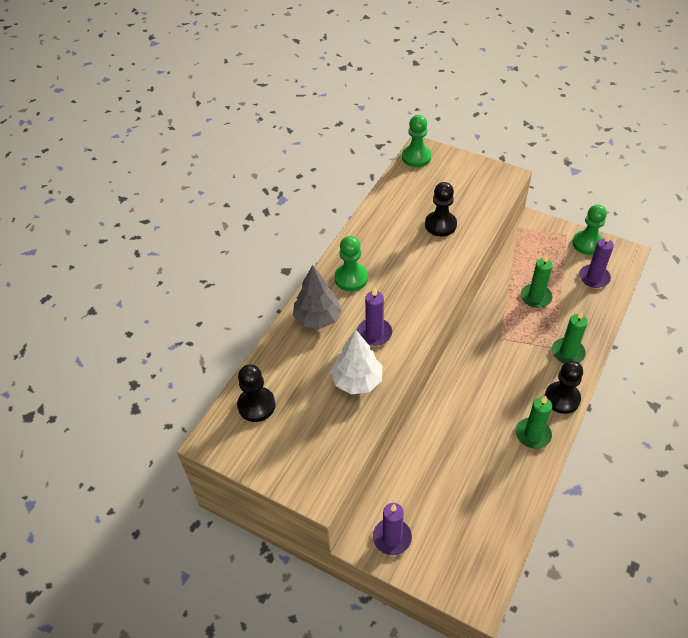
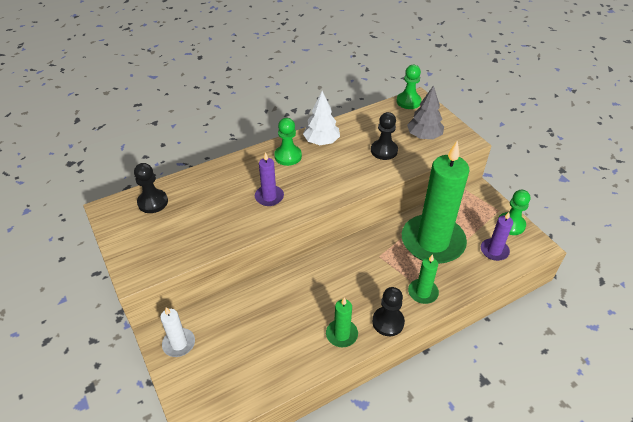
camera: 30 degrees right, 5 degrees down
grey tree [293,265,342,329] -> grey tree moved to [407,85,444,139]
white tree [331,330,382,394] -> white tree moved to [303,91,340,145]
purple candle [373,503,412,555] -> white candle [160,307,195,357]
green candle [521,255,553,308] -> green candle [402,141,469,264], size x2.29

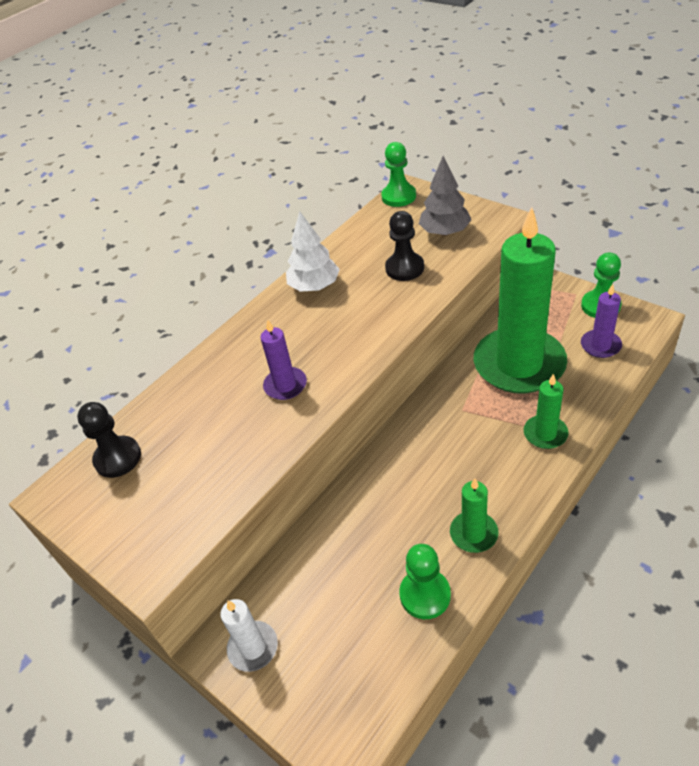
camera: 15 degrees left, 0 degrees up
green pawn [274,118,302,166] -> green pawn moved to [399,544,451,619]
black pawn [372,287,405,336] -> none

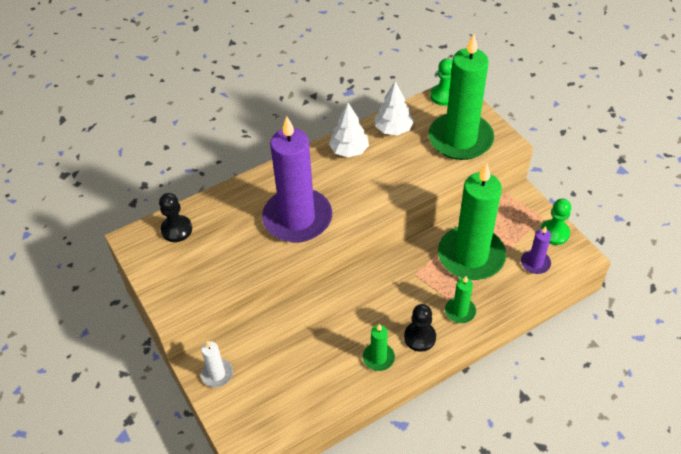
camera: 15 degrees right, 5 degrees up
purple candle [260,319,307,400] -> purple candle [262,116,332,242], size x2.29
black pawn [385,211,424,281] -> black pawn moved to [404,304,436,352]
green pawn [399,544,451,619] -> none
grey tree [419,156,471,236] -> green candle [428,34,494,160]
none -> white tree [375,81,414,135]

